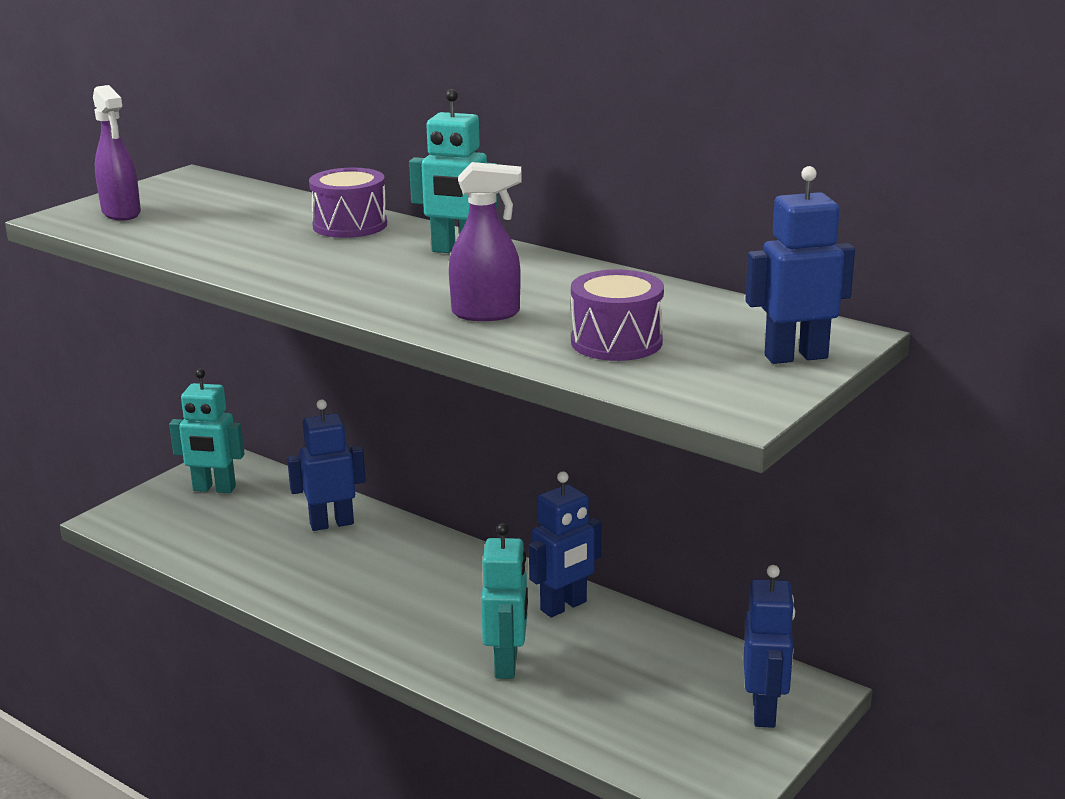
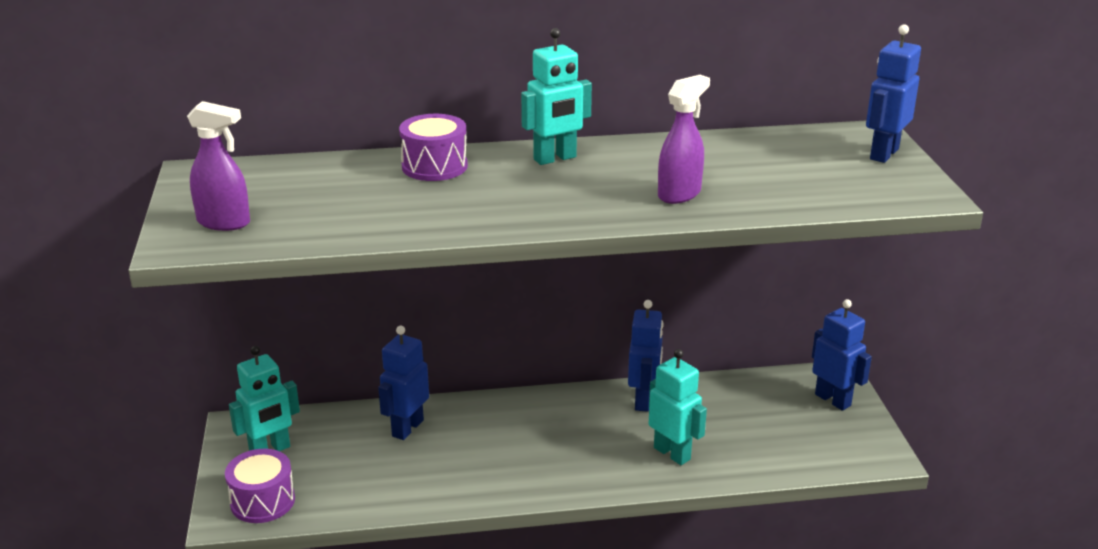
camera: 45 degrees left, 5 degrees up
purple drum [571,269,664,361] -> purple drum moved to [225,449,295,523]

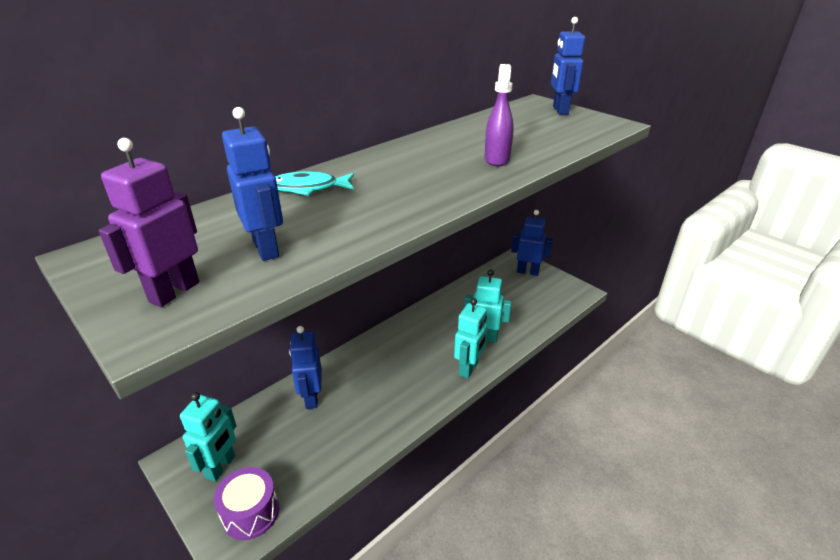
camera: 35 degrees left, 5 degrees up
purple spray bottle [187,101,250,231] -> purple robot [99,138,199,307]
purple drum [399,114,468,181] -> turquoise fish [275,171,354,196]
turquoise robot [521,28,592,165] -> turquoise robot moved to [454,298,488,379]
blue robot [628,300,663,412] -> blue robot moved to [222,107,283,261]

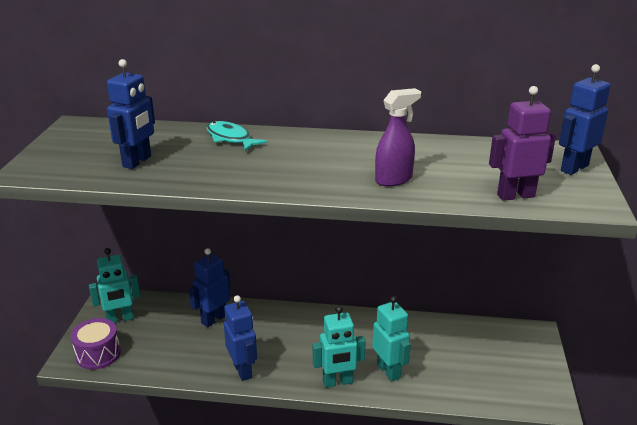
camera: 50 degrees right, 5 degrees down
purple robot [99,138,199,307] -> purple robot moved to [489,86,556,201]
blue robot [511,210,553,276] -> blue robot moved to [224,295,257,381]

